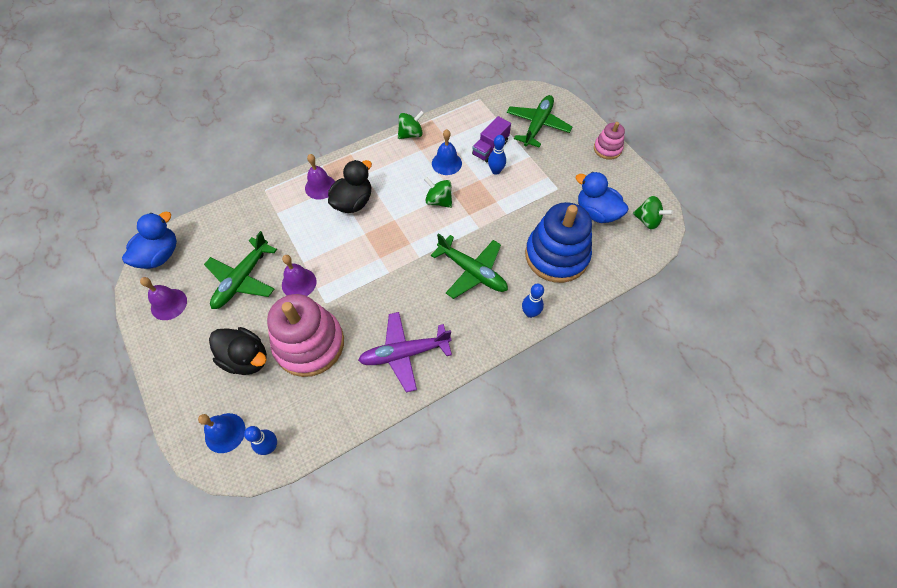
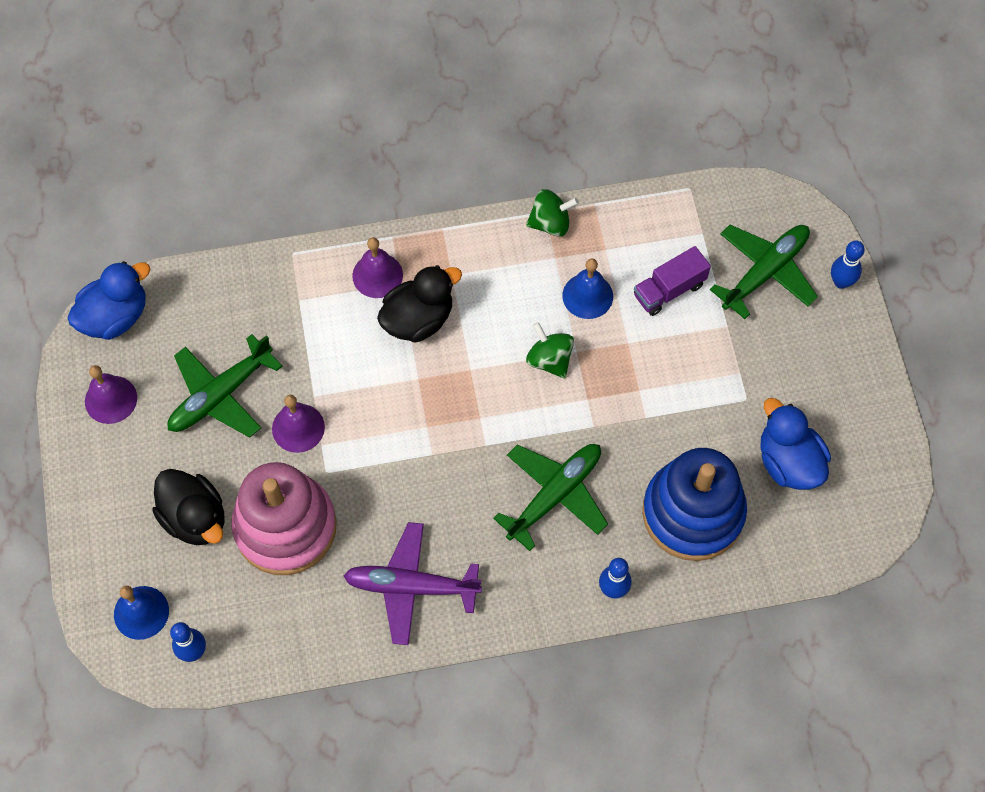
camera: 20 degrees right, 5 degrees up
green plane [431,233,508,299] -> green plane turned 105 degrees counterclockwise [493,444,608,551]
blue bowling pin [488,135,506,175] -> blue bowling pin moved to [831,240,865,289]
pink stacking toy [594,122,625,160] -> none
green spinning top [633,196,673,230] -> none

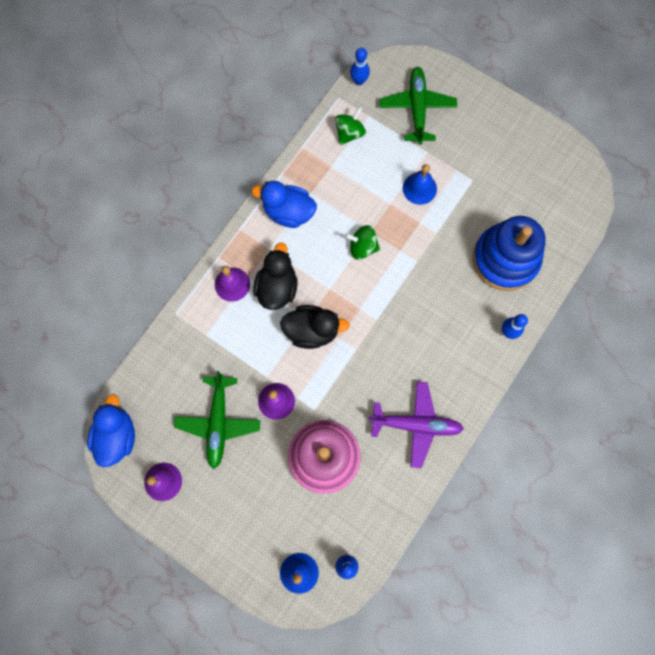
camera: 45 degrees left, 10 degrees up
black duck [152,469,224,545] -> black duck moved to [280,305,350,349]
purple plane [343,522,482,645] -> purple plane turned 135 degrees counterclockwise [369,381,464,468]
green plane [493,444,608,551] -> none
green spinning top [526,189,579,237] -> green spinning top moved to [335,106,366,145]
blue bell [562,258,613,319] -> blue bell moved to [403,164,437,205]
purple truck [634,246,711,316] -> none
blue duck [760,398,831,490] -> blue duck moved to [252,181,317,228]
blue bowling pin [831,240,865,289] -> blue bowling pin moved to [350,48,370,85]

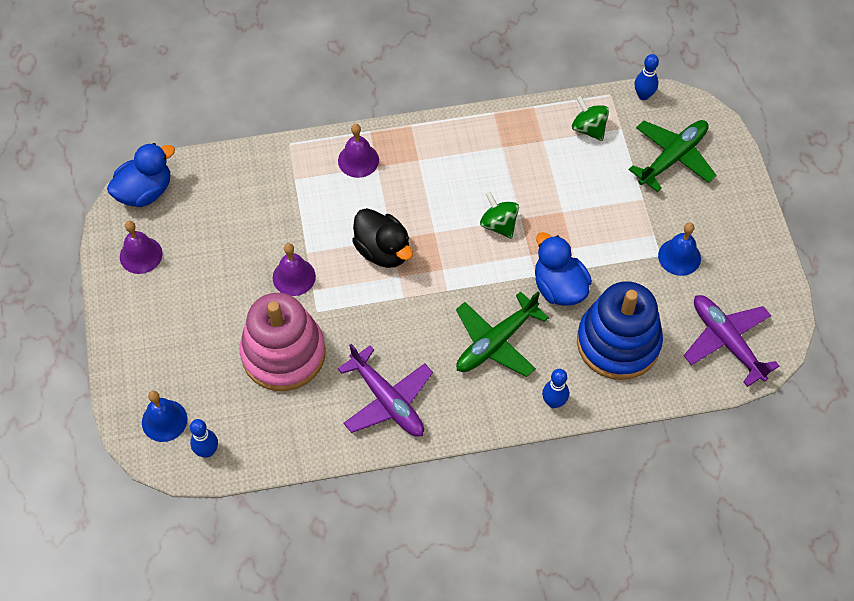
camera: 45 degrees right, 15 degrees down
green plane [174,371,260,469] -> green plane moved to [456,291,549,377]
blue duck [252,181,317,228] -> blue duck moved to [535,232,592,306]
black duck [253,242,298,310] -> none
green spinning top [335,106,366,145] -> green spinning top turned 120 degrees counterclockwise [572,96,609,141]
blue bell [403,164,437,205] -> blue bell moved to [658,223,701,276]
none -> purple plane [684,295,780,387]

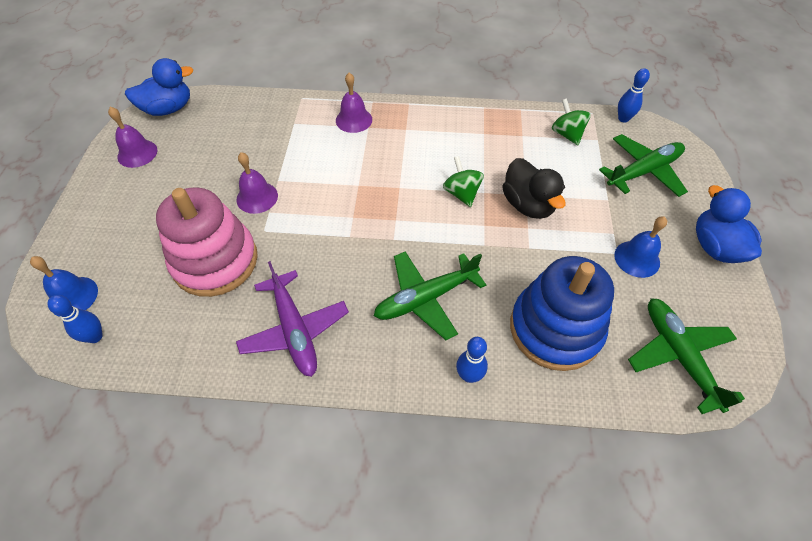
camera: 15 degrees right, 5 degrees down
black duck [352,208,413,268] -> black duck moved to [502,158,566,219]
blue duck [535,232,592,306] -> blue duck moved to [696,185,762,263]
purple plane [684,295,780,387] -> green plane [628,298,745,414]

